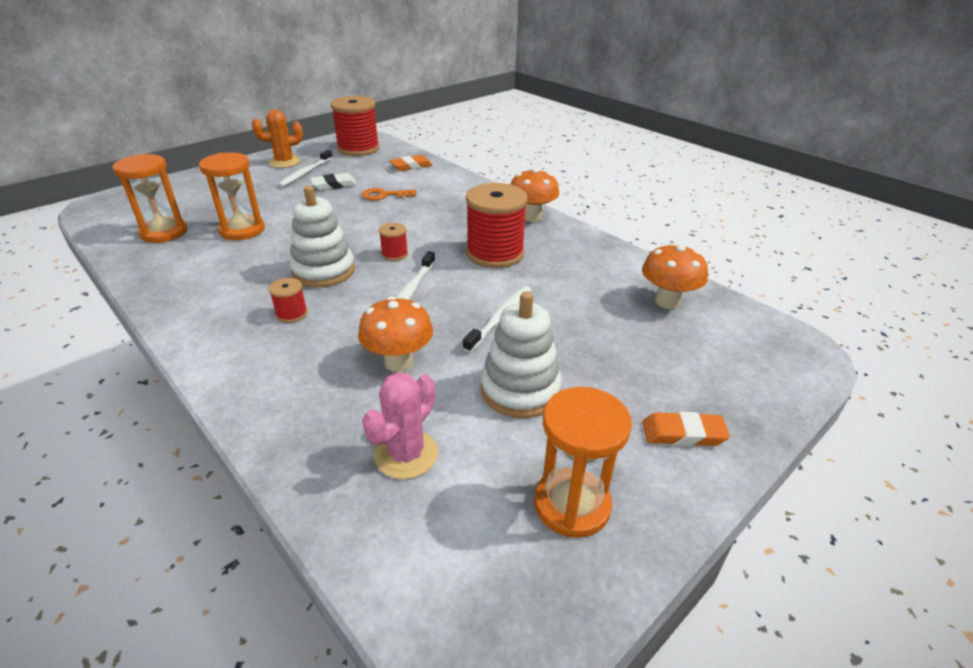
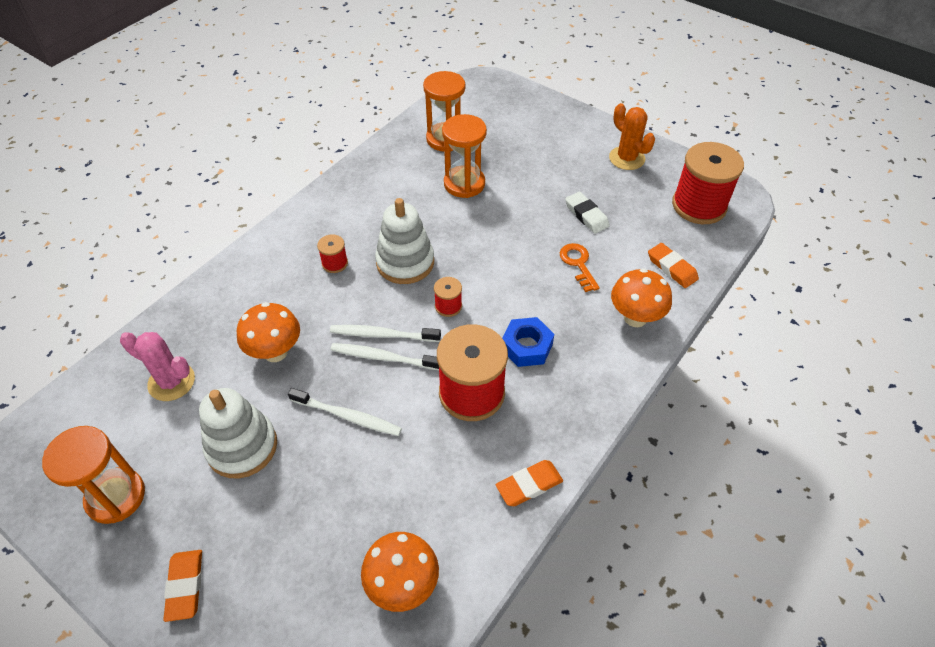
camera: 80 degrees right, 15 degrees up
white toothbrush [278,150,333,187] -> white toothbrush moved to [331,343,439,370]
orange mushroom [511,168,559,222] -> orange mushroom moved to [611,268,672,327]
none -> orange eraser [496,460,563,506]
none -> blue nut [502,317,554,367]

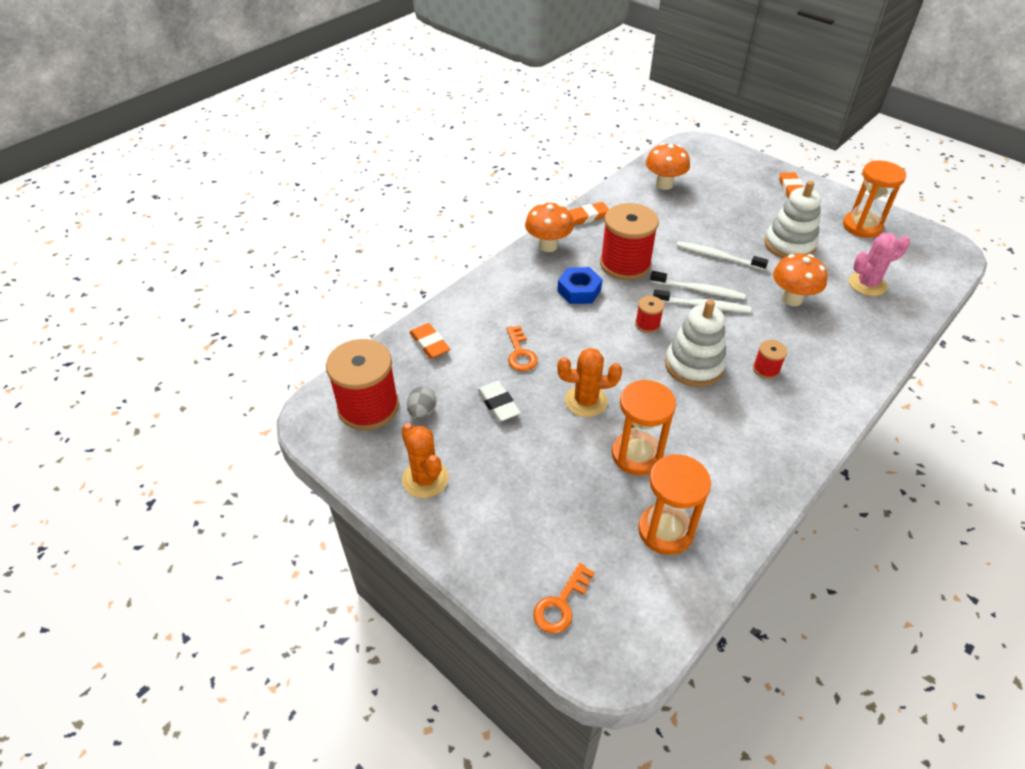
camera: 175 degrees left, 5 degrees down
pink cactus [120,332,195,401] -> pink cactus turned 45 degrees counterclockwise [849,233,910,296]
orange mushroom [611,268,672,327] -> orange mushroom moved to [525,202,574,252]
none -> grey egg [407,386,436,420]
none -> orange key [533,563,595,633]
none -> orange cactus [557,348,622,417]

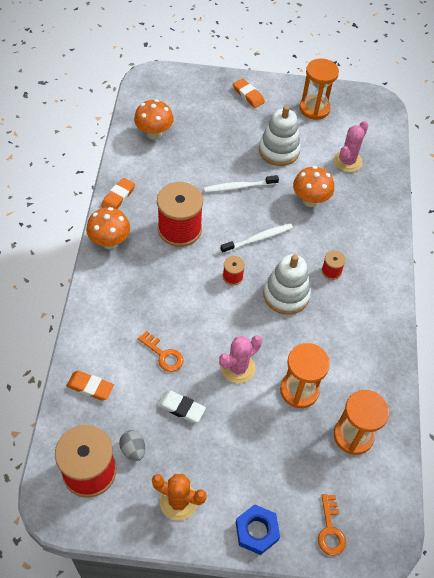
camera: 40 degrees left, 10 degrees up
blue nut [557,267,602,304] -> blue nut moved to [236,504,280,555]
orange cactus [557,348,622,417] -> pink cactus [219,335,262,383]
white toothbrush [650,271,746,300] -> none

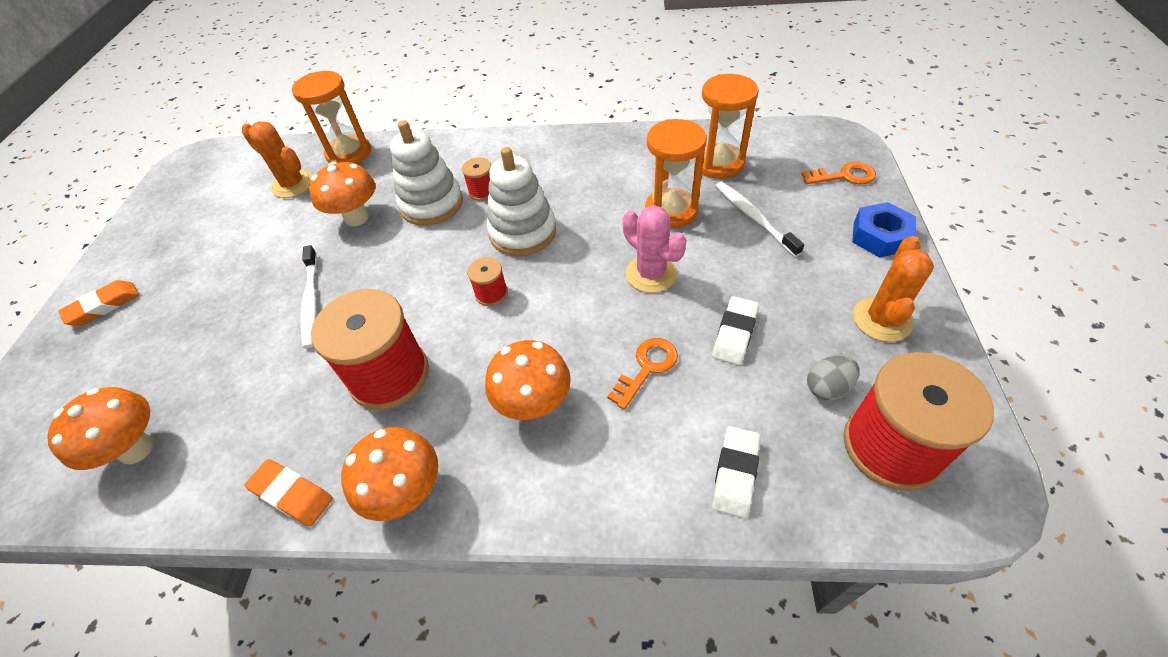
camera: 85 degrees left, 5 degrees down
orange eraser [66,371,114,400] -> white eraser [712,426,761,518]
white toothbrush [220,223,293,253] -> white toothbrush moved to [716,182,804,257]
white stacking toy [259,105,301,166] -> white stacking toy moved to [390,120,463,226]
orange hourglass [299,59,339,120] -> orange hourglass moved to [292,71,371,164]
pink cactus [334,121,369,172] -> orange cactus [242,122,313,198]
none -> orange mushroom [485,340,571,420]

